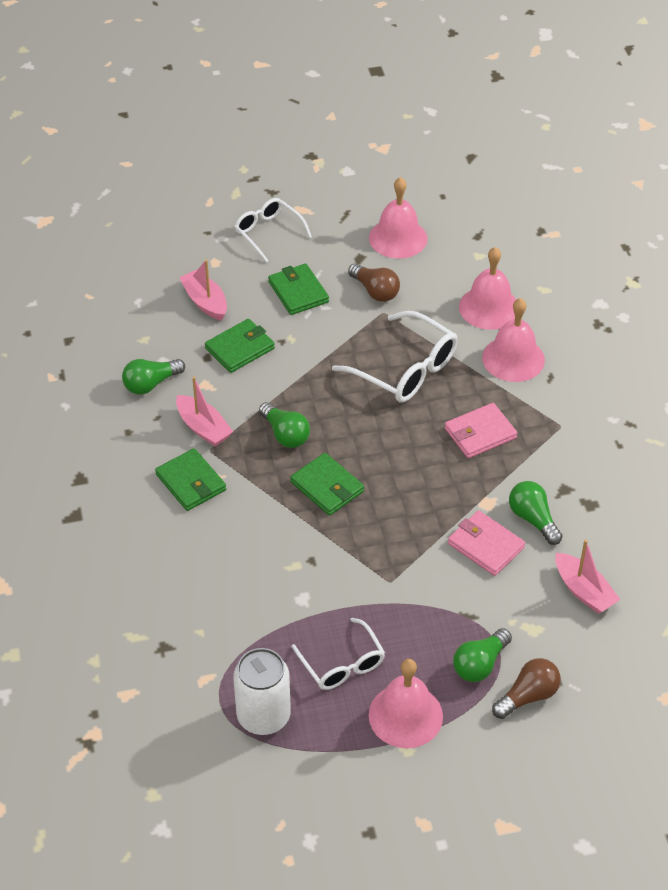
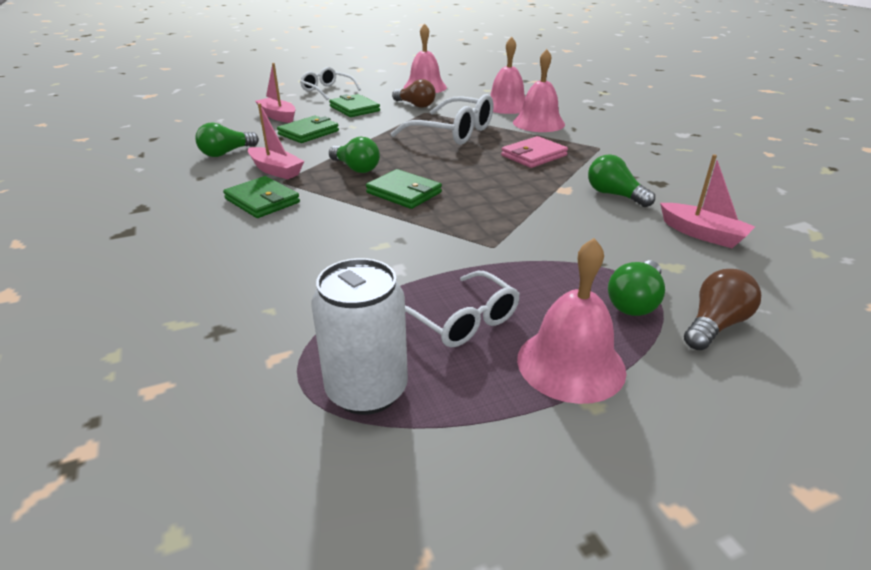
camera: 10 degrees left, 15 degrees down
pink wallet [448,510,525,576] -> none

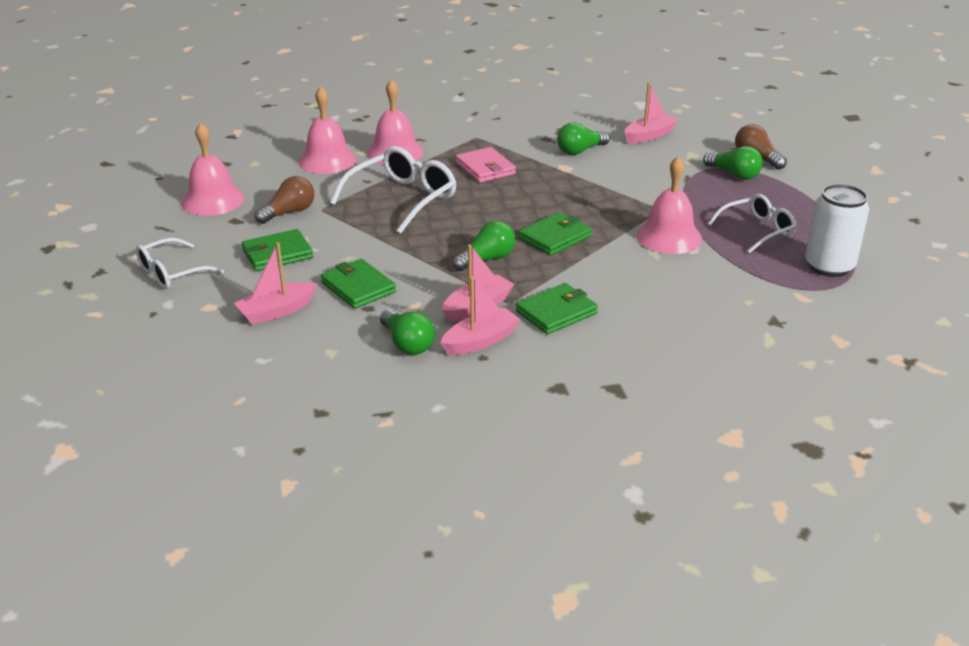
camera: 80 degrees left, 0 degrees up
pink bell [517,238,626,404] -> pink bell moved to [636,156,702,254]
none -> pink boat [440,277,521,355]

